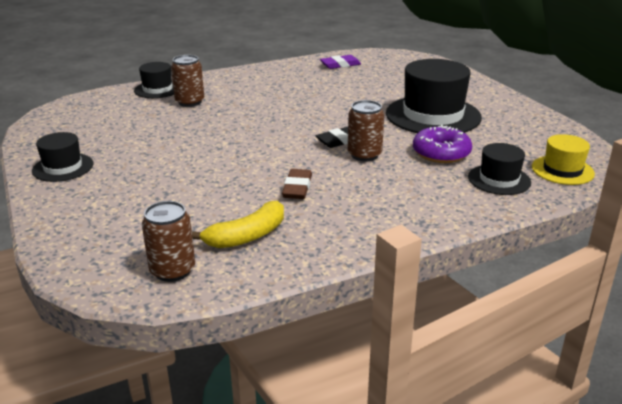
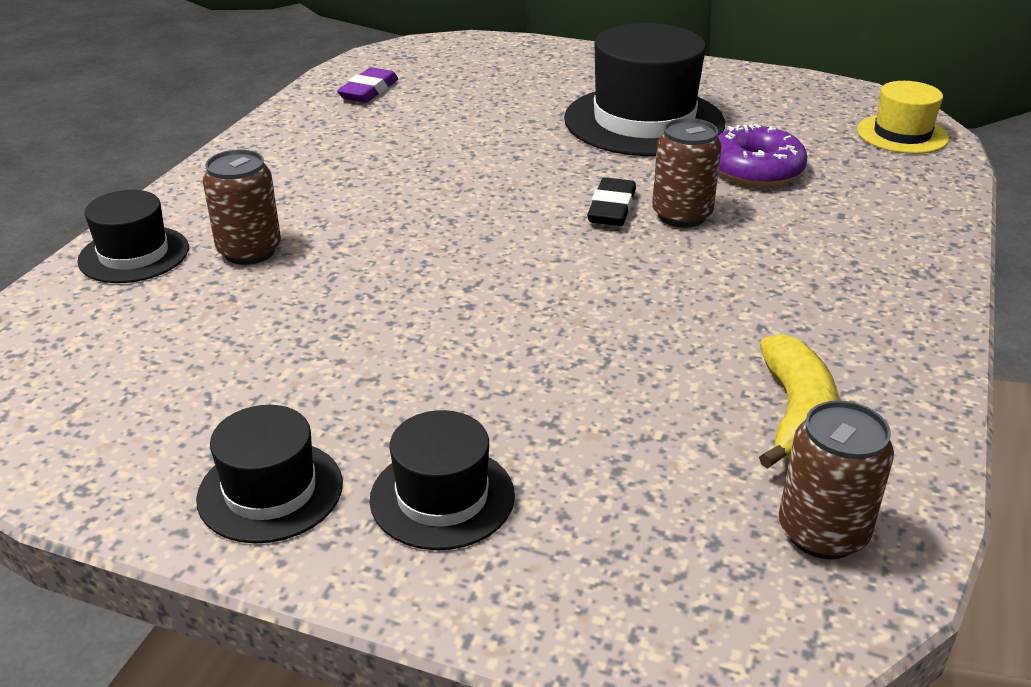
camera: 45 degrees left, 5 degrees up
brown eraser [282,169,312,199] -> none
black hat [468,143,531,195] -> black hat moved to [370,410,515,550]

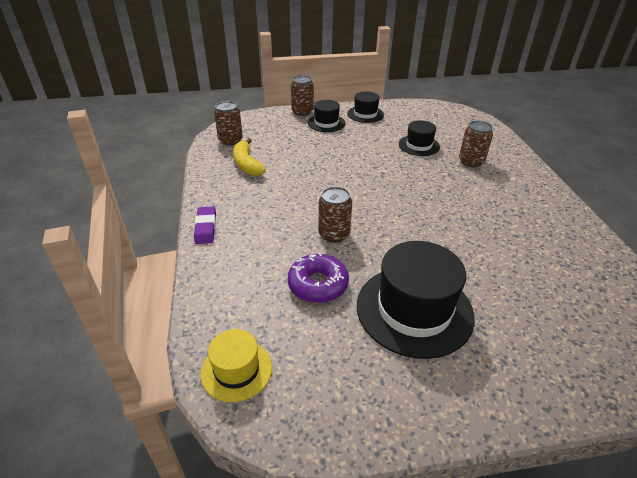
camera: 150 degrees right, 5 degrees up
black hat [77,190,189,283] -> black hat moved to [399,120,440,156]
purple eraser [337,67,398,103] -> purple eraser moved to [194,206,216,244]
black eraser [587,177,636,226] -> none
none -> brown can [291,75,314,116]

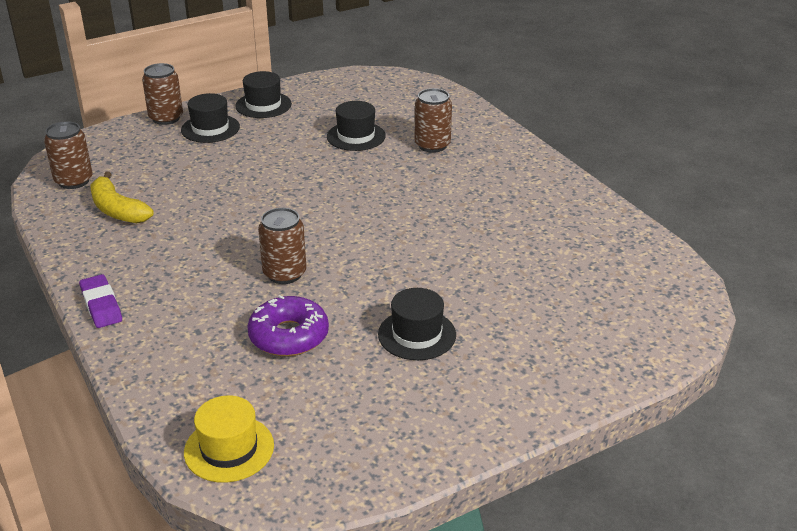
camera: 20 degrees left, 5 degrees down
black hat [357,241,475,359] -> black hat [378,288,456,360], size x0.54

